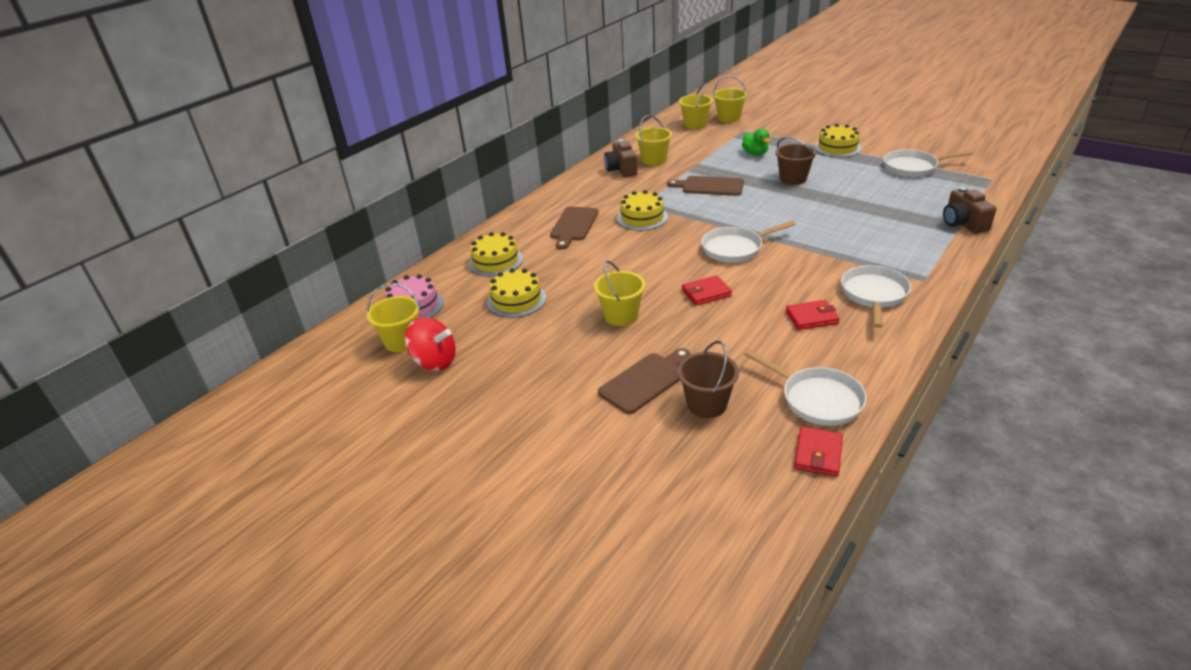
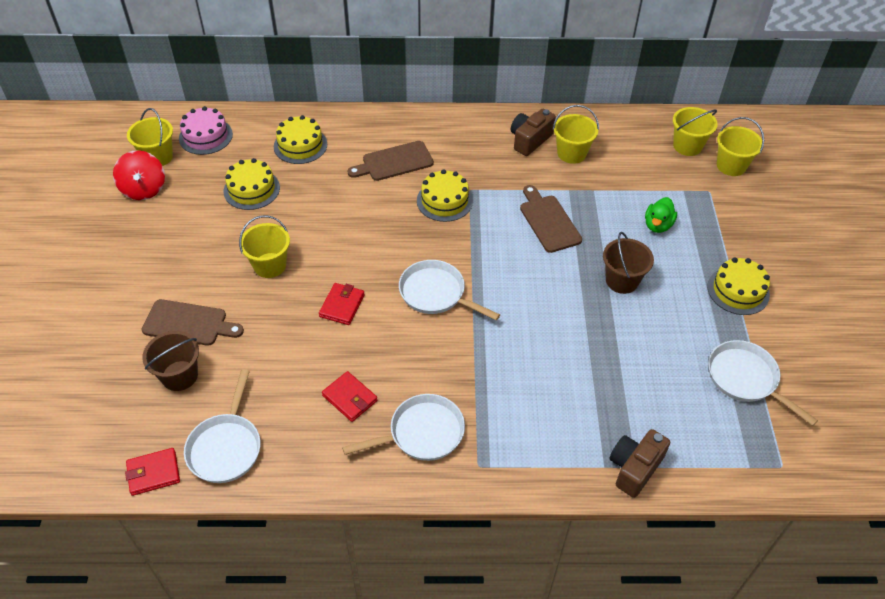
camera: 50 degrees right, 15 degrees up
red wallet [682,275,732,306] -> red wallet turned 75 degrees clockwise [319,283,365,325]

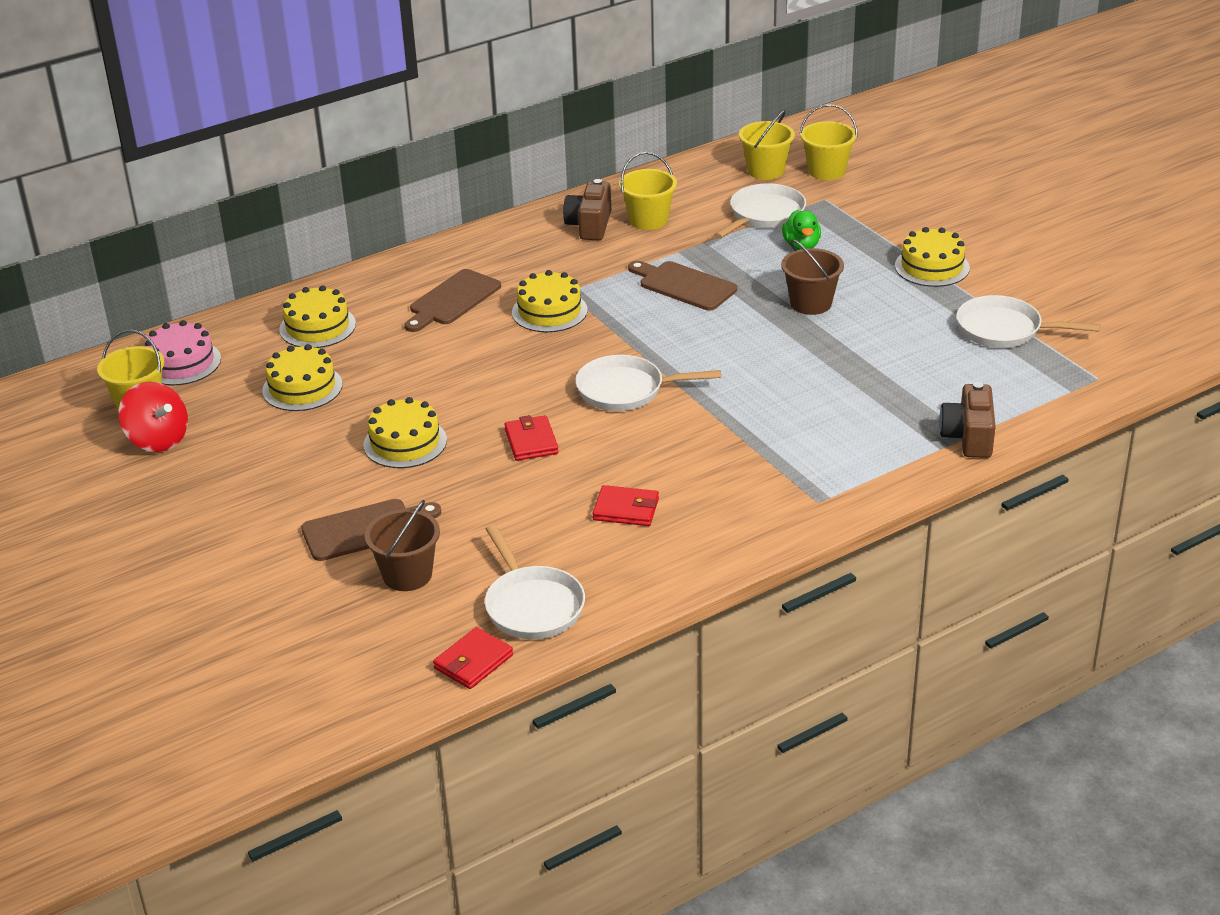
camera: 30 degrees left, 15 degrees down
yellow bucket [239,215,290,278] -> yellow cake [364,397,447,468]
white pan [342,394,465,461] -> white pan moved to [714,183,806,238]

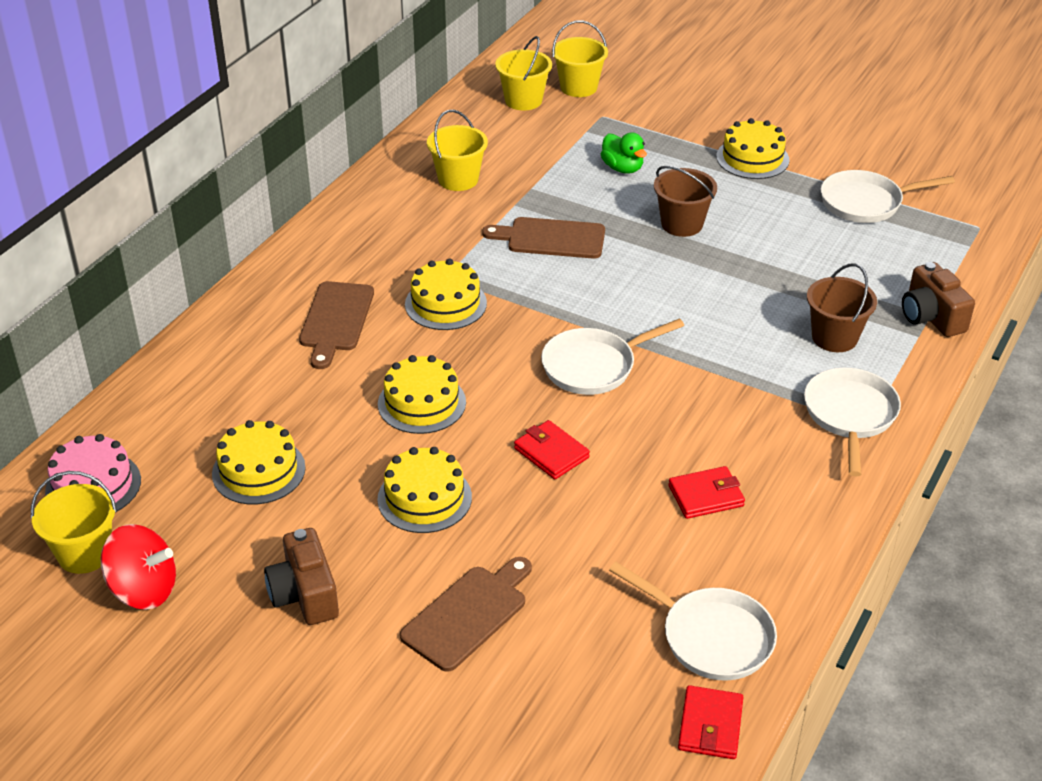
camera: 30 degrees left, 5 degrees up
yellow cake [279,285,356,348] -> yellow cake moved to [378,355,466,434]
brown bucket [365,500,440,591] -> brown bucket moved to [807,264,877,352]
brown camera [563,179,611,240] -> brown camera moved to [264,528,339,625]
white pan [714,183,806,238] -> white pan moved to [804,368,901,477]

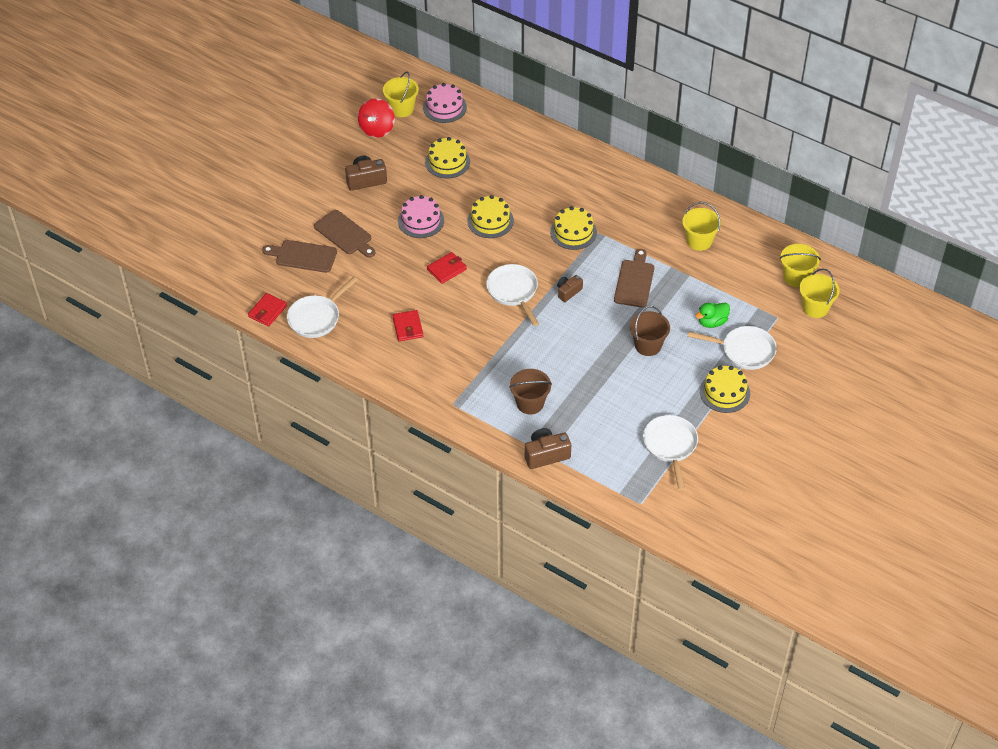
camera: 95 degrees right, 10 degrees up
brown cutting board [299,281,374,369] -> brown cutting board moved to [262,240,337,273]
yellow cake [377,447,472,533] -> pink cake [398,195,444,238]
red wallet [678,685,743,759] -> red wallet turned 75 degrees counterclockwise [248,293,287,326]
white pan [804,368,901,477] -> white pan moved to [688,326,777,370]
none -> brown camera [557,275,583,302]

